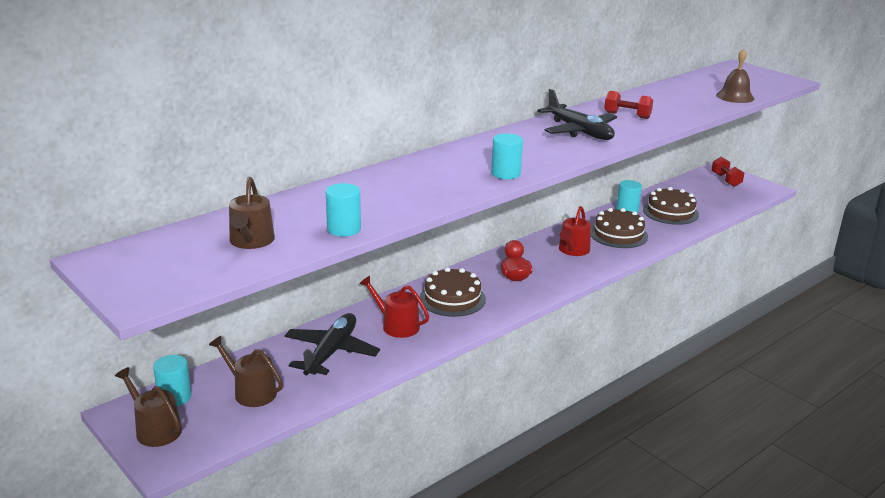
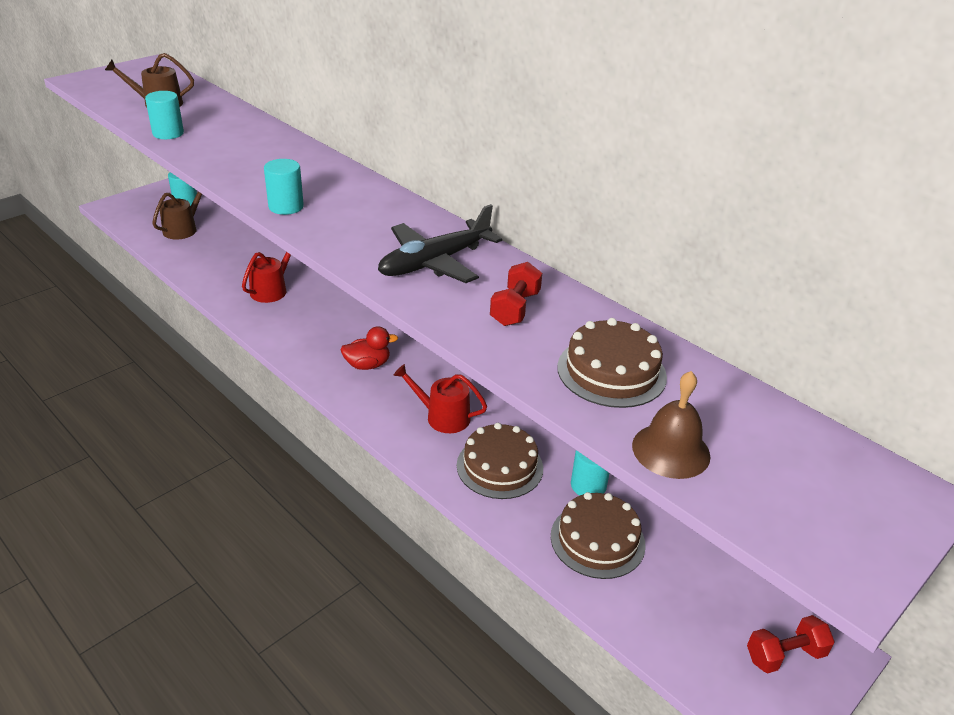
camera: 85 degrees right, 10 degrees up
brown watering can [115,367,182,447] -> none
black plane [284,313,380,375] -> none
brown cake [420,267,486,317] -> brown cake moved to [557,318,667,408]

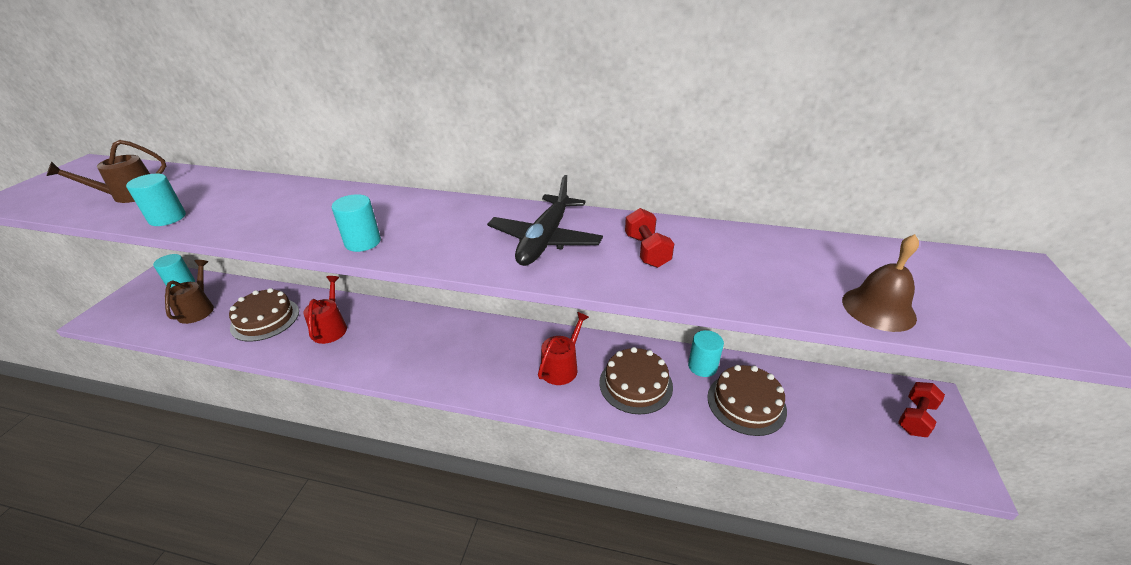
camera: 30 degrees left, 0 degrees up
red duck [340,326,398,370] -> none
red watering can [393,364,487,433] -> red watering can turned 135 degrees clockwise [538,312,589,385]
brown cake [557,318,667,408] -> brown cake moved to [229,288,299,342]

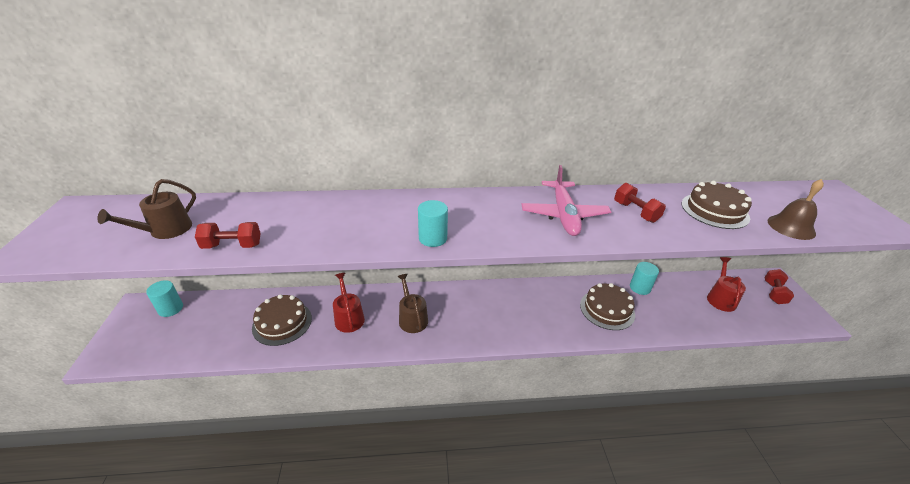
camera: 20 degrees left, 0 degrees up
turquoise cylinder [126,174,186,226] -> red dumbbell [195,222,261,249]
brown watering can [165,260,214,324] -> brown watering can moved to [397,274,428,333]
black plane [487,175,603,266] -> pink plane [521,165,611,236]
red watering can [538,312,589,385] -> red watering can moved to [707,257,746,312]
brown cake [707,365,787,436] -> brown cake moved to [682,181,752,229]

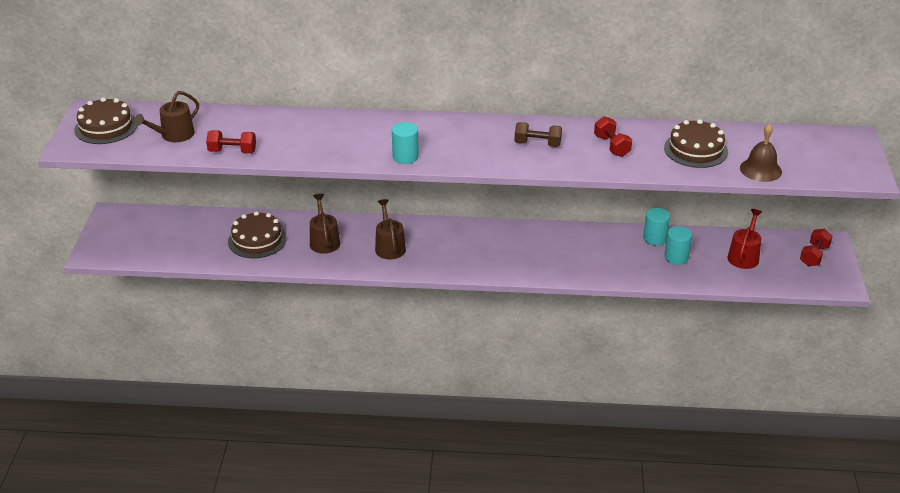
camera: 10 degrees right, 0 degrees up
turquoise cylinder [146,280,183,317] -> turquoise cylinder moved to [664,226,692,265]
red watering can [333,273,365,333] -> brown watering can [310,194,340,254]
pink plane [521,165,611,236] -> brown dumbbell [515,122,562,147]
brown cake [580,283,635,330] -> brown cake moved to [74,97,137,144]

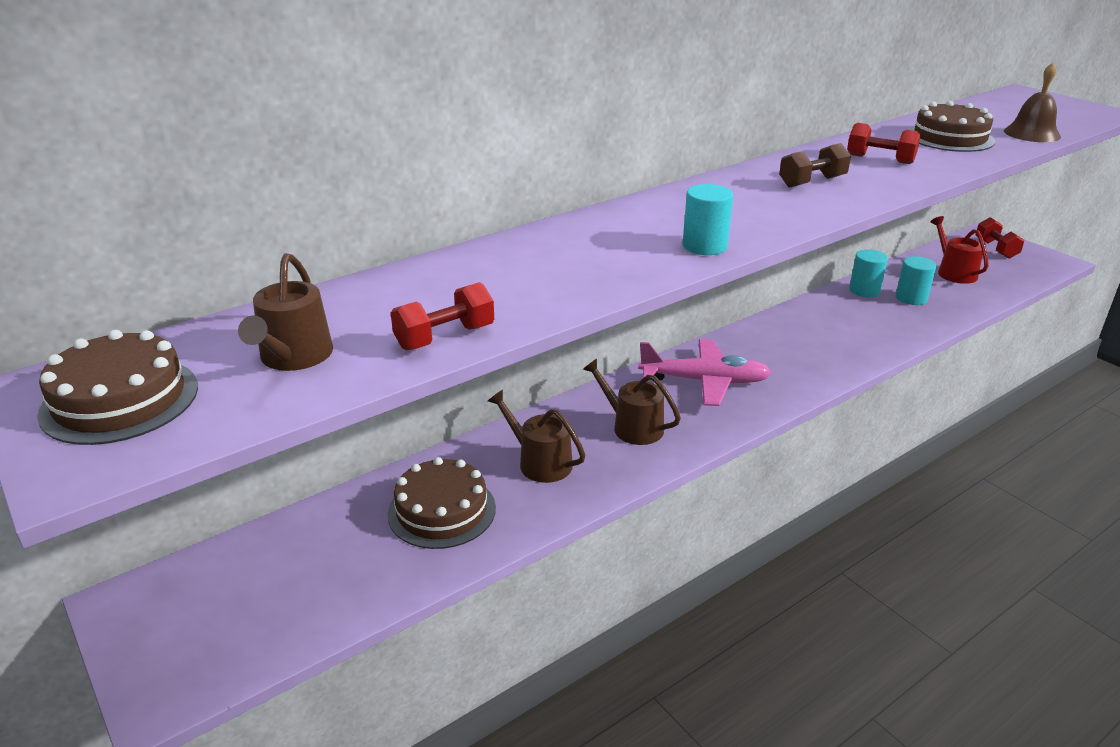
camera: 40 degrees left, 5 degrees down
none -> pink plane [638,339,772,406]

